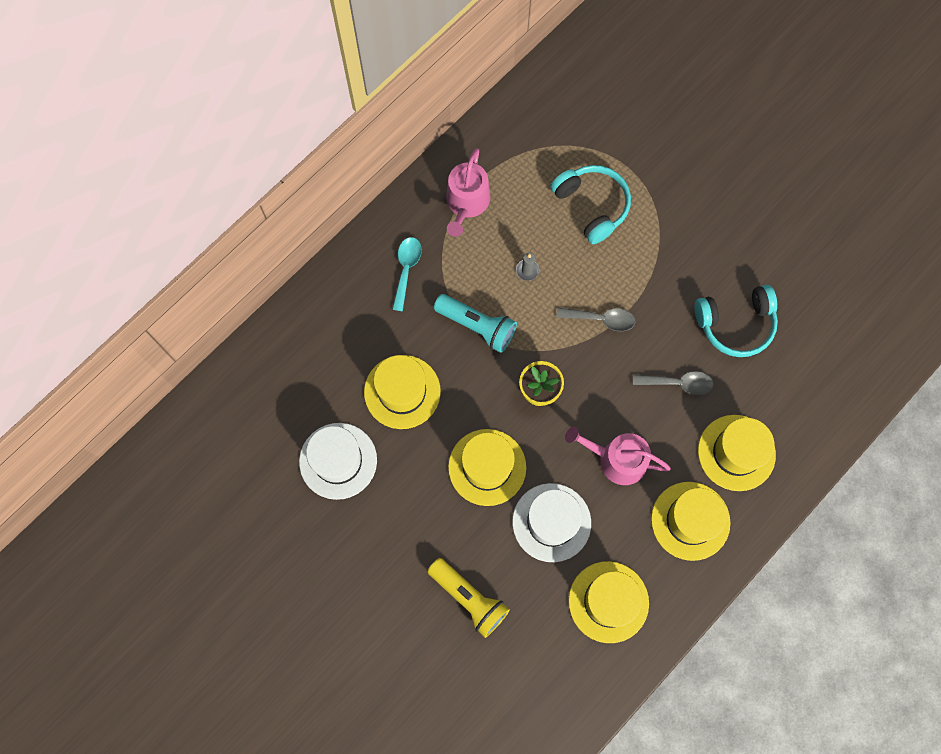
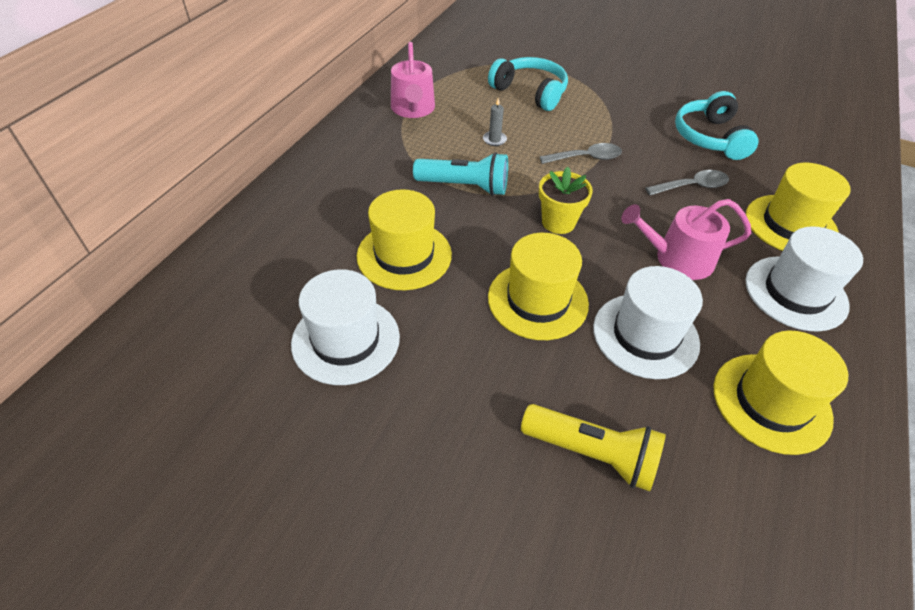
camera: 20 degrees left, 25 degrees down
turquoise spoon [392,237,422,311] -> none
yellow hat [651,482,731,561] -> white hat [745,226,863,332]
turquoise headphones [695,285,778,357] -> turquoise headphones turned 120 degrees clockwise [675,91,758,160]

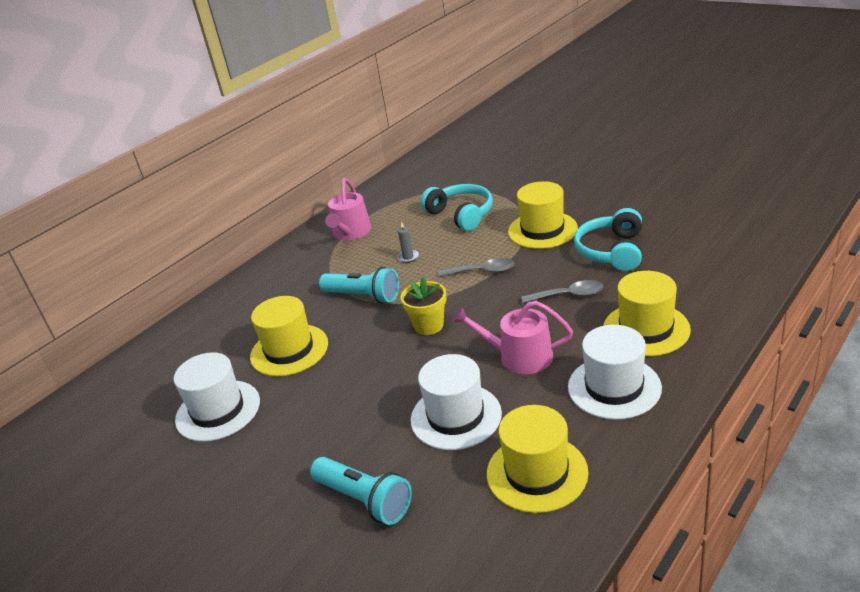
camera: 20 degrees right, 15 degrees down
yellow hat [488,233,589,340] -> yellow hat moved to [508,181,578,249]
yellow flashlight [521,404,666,491] -> turquoise flashlight [310,457,412,525]

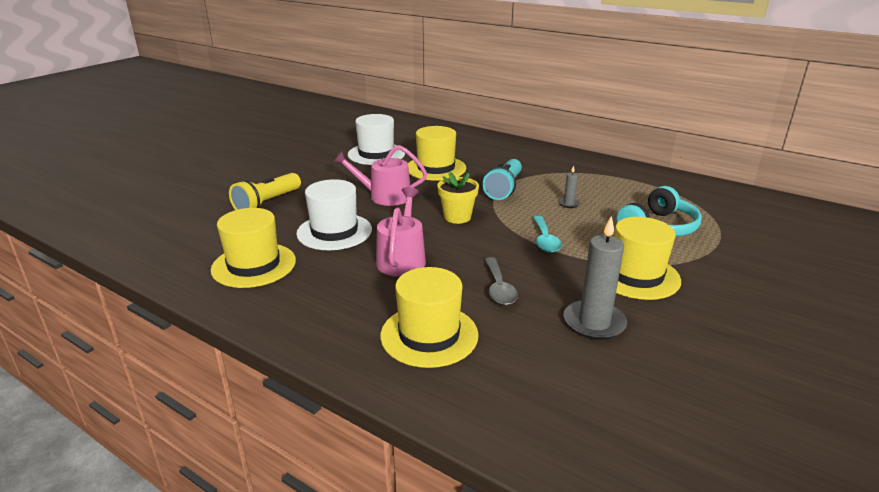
camera: 80 degrees right, 5 degrees down
turquoise flashlight [310,457,412,525] -> yellow flashlight [229,173,301,210]
pink watering can [325,178,372,240] -> pink watering can moved to [333,145,427,206]
grey spoon [438,258,514,277] -> turquoise spoon [533,216,562,253]
white hat [568,325,662,420] -> none
turquoise headphones [574,208,642,271] -> grey candle [564,216,627,340]

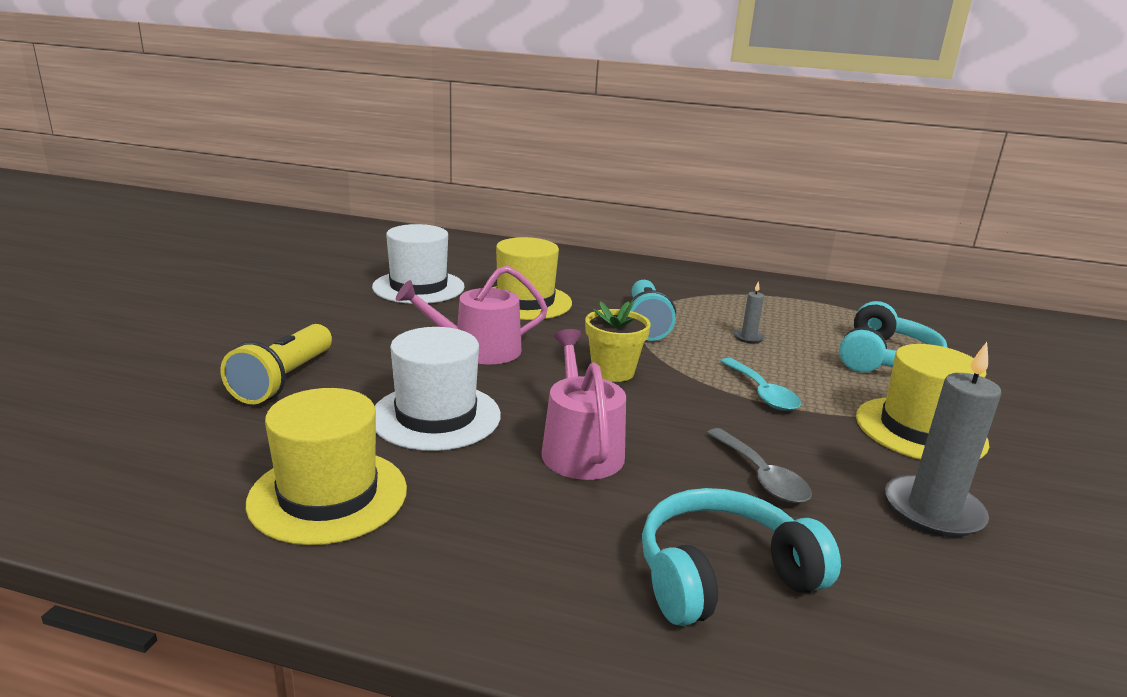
camera: 20 degrees left, 5 degrees down
yellow hat [380,267,479,368] -> turquoise headphones [642,488,841,626]

